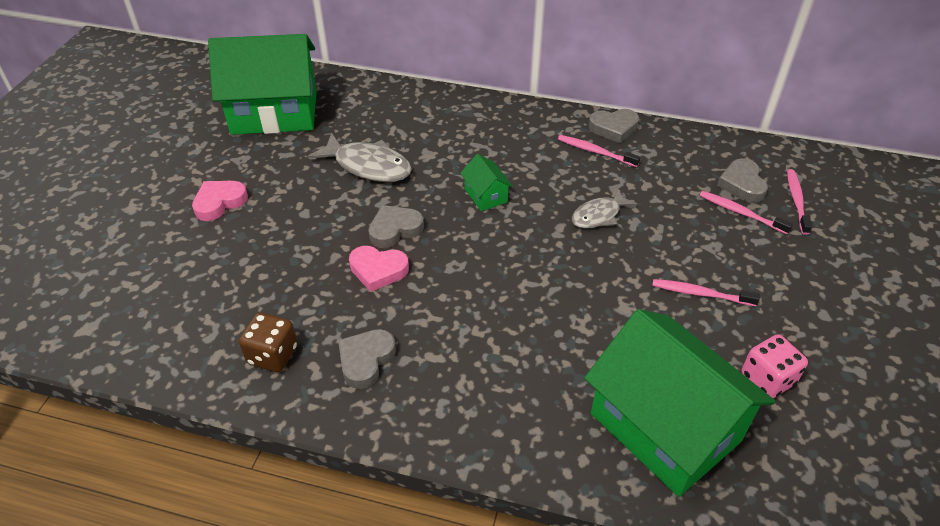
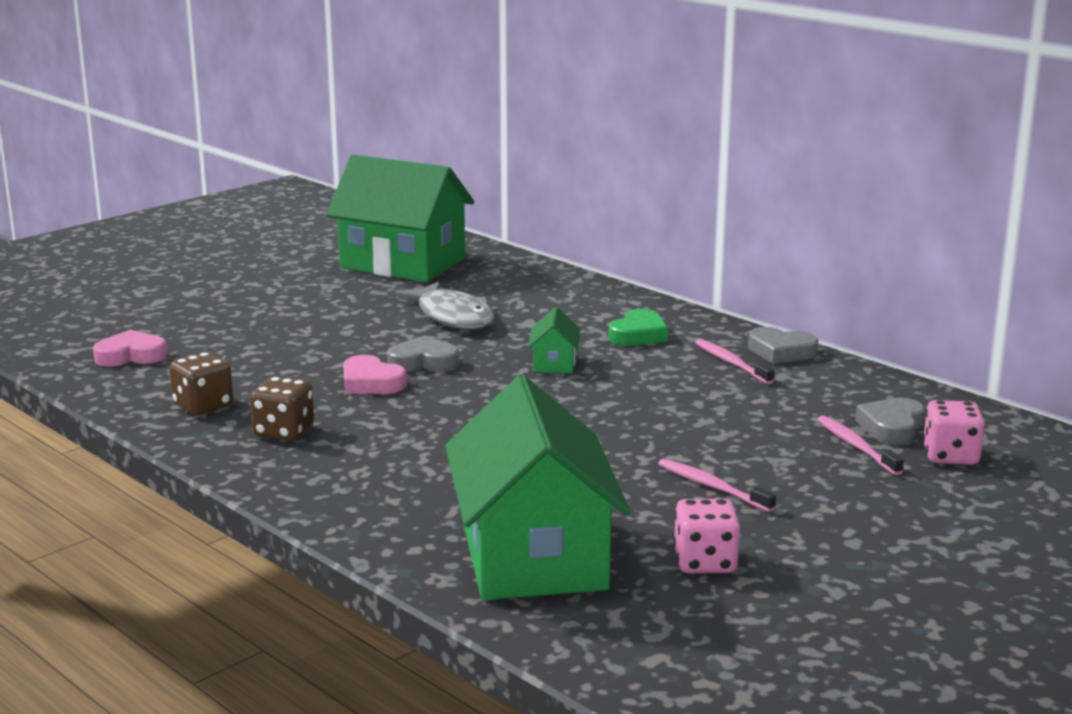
camera: 30 degrees right, 25 degrees down
pink heart [192,181,248,221] -> pink heart moved to [93,330,167,366]
grey heart [338,329,396,389] -> brown dice [250,377,314,441]
grey fish [572,188,638,229] -> none
pink toothbrush [787,169,812,235] -> pink dice [923,400,985,465]
none -> green heart [609,309,668,346]

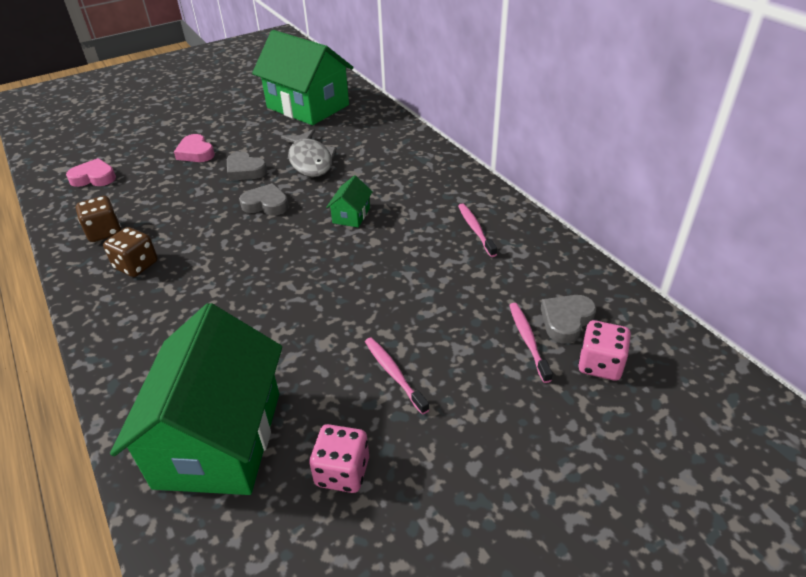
camera: 15 degrees right, 20 degrees up
pink heart [343,355,407,394] -> pink heart moved to [174,134,215,162]
green heart [609,309,668,346] -> none
grey heart [748,327,819,364] -> grey heart moved to [227,151,267,181]

